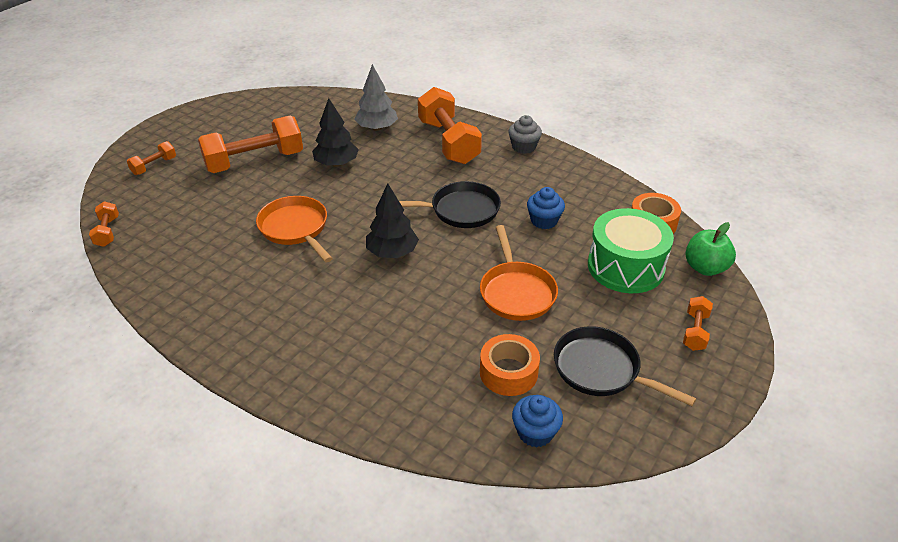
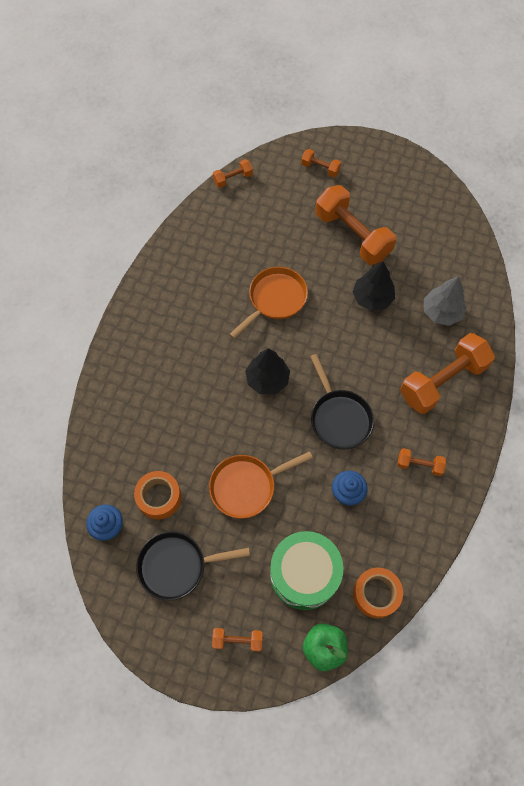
camera: 75 degrees right, 25 degrees up
grey cupcake [508,115,542,154] -> none
black pan [554,326,696,406] -> black pan turned 120 degrees counterclockwise [136,531,250,601]
none -> orange dumbbell [397,448,446,476]

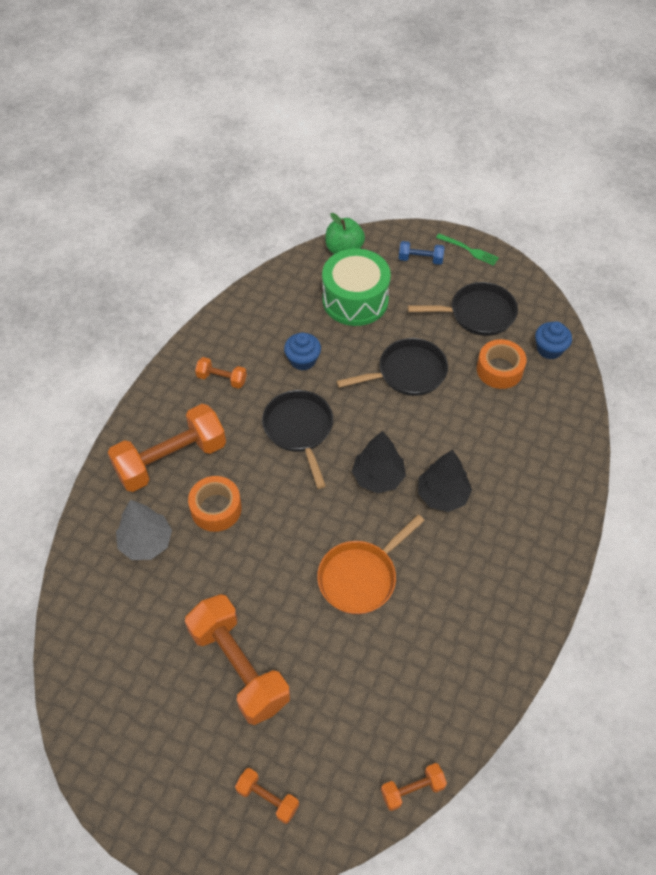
camera: 175 degrees left, 10 degrees down
orange pan [209,451,313,518] -> black pan [336,338,448,396]
orange dumbbell [212,628,263,652] -> blue dumbbell [399,241,444,265]
black tree [353,261,395,311] -> black tree moved to [418,450,472,512]
orange tape [353,567,403,618] -> orange tape moved to [188,476,242,532]
none -> green fork [436,234,499,266]

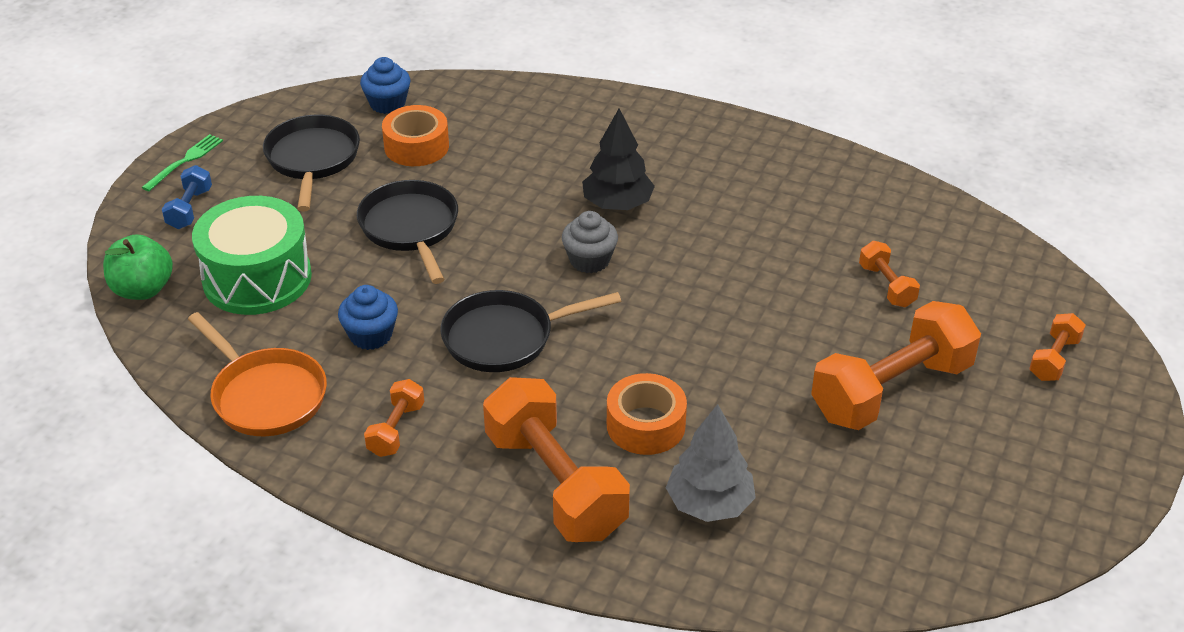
camera: 90 degrees left, 15 degrees down
orange pan [317,514,425,614] -> orange pan moved to [188,312,327,436]
black tree [352,431,406,493] -> grey cupcake [562,211,618,273]
orange dumbbell [381,763,447,811] -> orange dumbbell moved to [859,241,920,307]

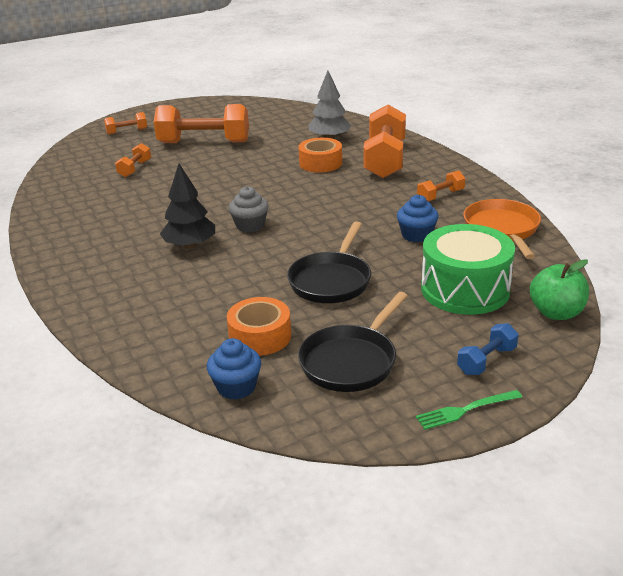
camera: 140 degrees left, 10 degrees down
black pan [440,290,621,372] -> none

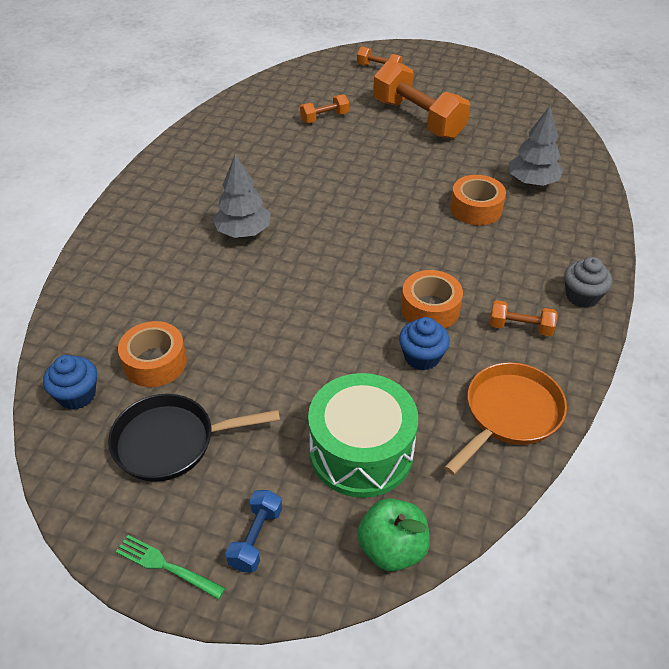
camera: 45 degrees right, 15 degrees up
black tree [160,164,215,249] -> grey tree [213,154,271,238]
grey cupcake [229,186,269,233] -> grey cupcake moved to [564,257,612,308]
black pan [287,221,371,303] -> none
orange dumbbell [363,104,406,178] -> none
blue dumbbell [457,323,518,375] -> blue dumbbell turned 75 degrees counterclockwise [226,490,282,572]
none -> orange tape [401,270,463,328]

